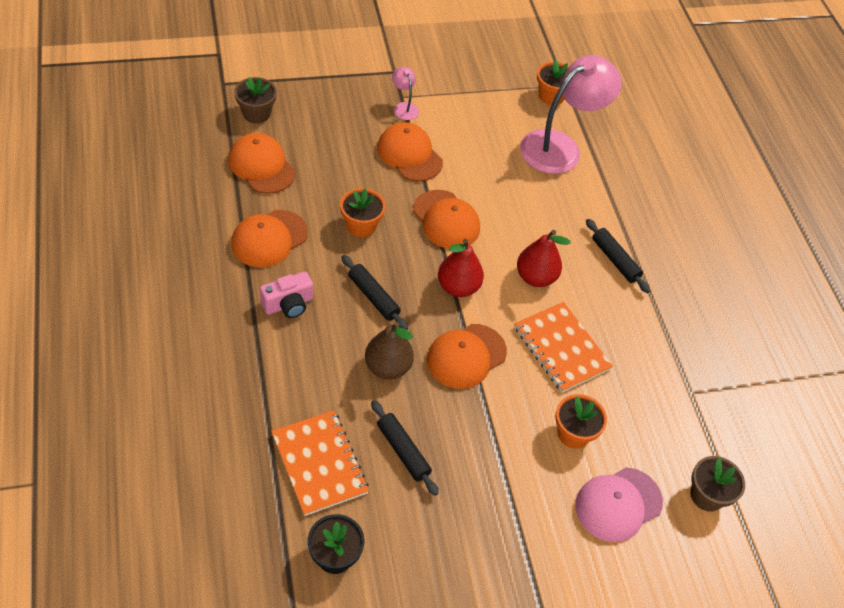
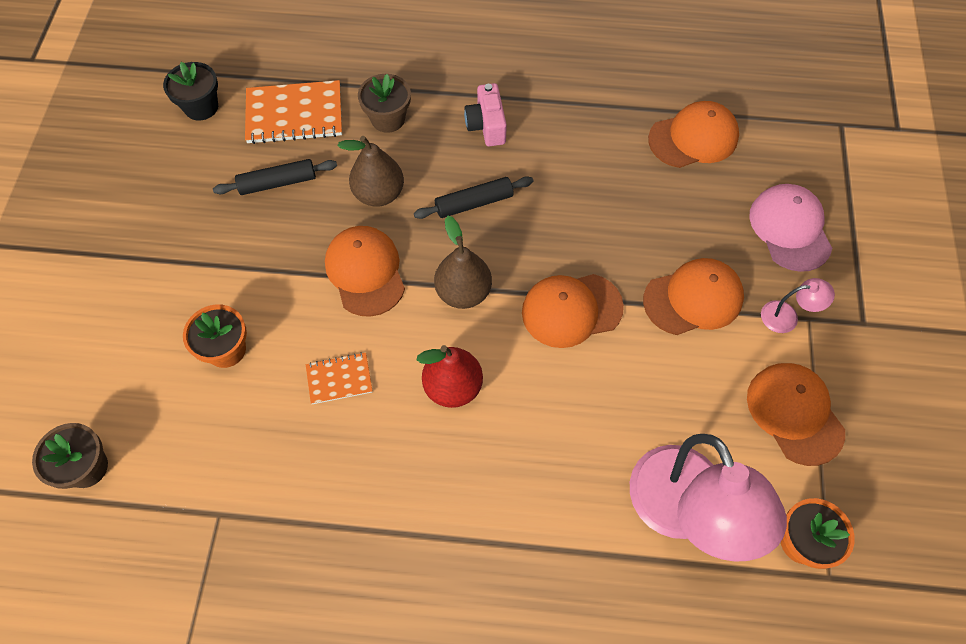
camera: 115 degrees right, 10 degrees up
orange cap [231,210,308,267] -> orange cap moved to [747,363,845,466]
brown flower pot [234,77,277,123] -> brown flower pot moved to [358,74,411,133]
orange flower pot [340,188,385,237] -> none
red pear [438,239,484,297] -> brown pear [434,215,492,309]
orange notebook [514,302,613,393] -> orange notebook [306,352,372,404], size x0.55
pink cap [575,467,663,542] -> pink cap moved to [749,184,832,272]
black rolling pin [586,219,650,293] -> none

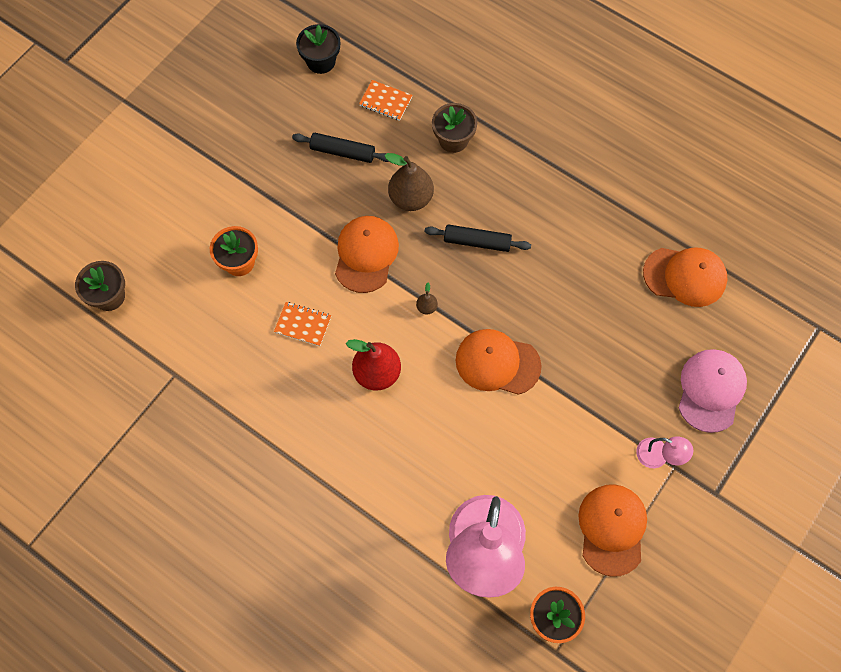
camera: 30 degrees right, 5 degrees up
orange notebook [245,80,342,144] -> orange notebook [359,80,412,121], size x0.55
brown pear [434,215,492,309] -> brown pear [416,282,438,314], size x0.45
pink camera [464,83,507,146] -> none
orange cap [643,258,744,335] -> none

